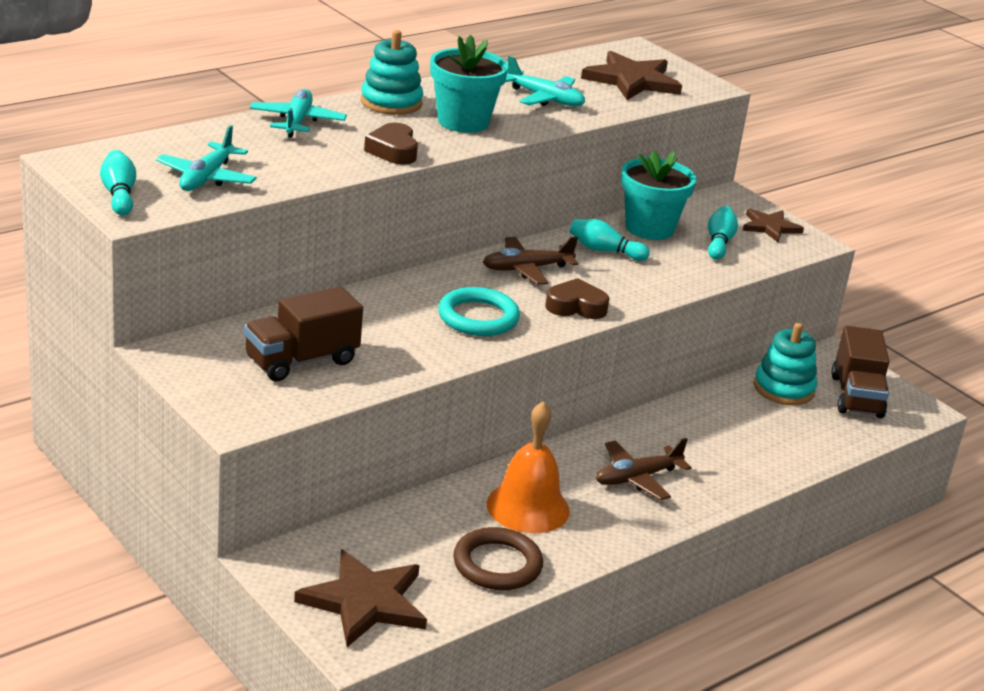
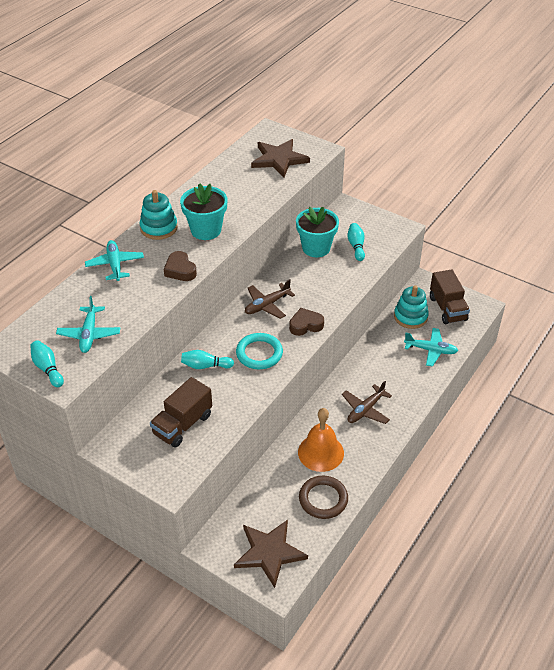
camera: 15 degrees left, 15 degrees up
turquoise plane [506,56,585,106] -> turquoise plane moved to [404,328,458,367]
turquoise bowling pin [570,219,650,261] -> turquoise bowling pin moved to [181,350,234,369]
brown star [743,209,804,242] -> none

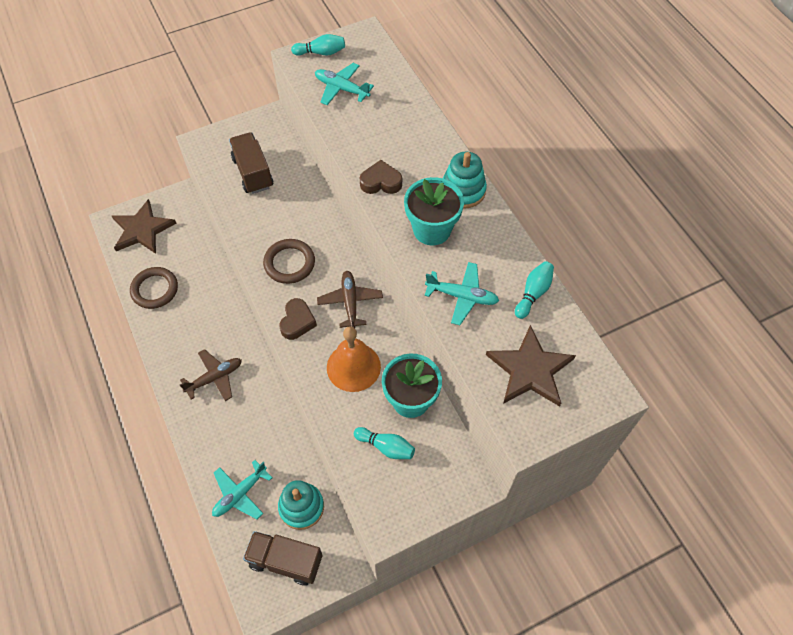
camera: 120 degrees right, 15 degrees up
turquoise plane [85,240,144,281] -> turquoise plane moved to [425,262,499,325]
turquoise bowling pin [181,350,234,369] -> turquoise bowling pin moved to [515,261,554,319]
turquoise ring [236,333,283,369] -> brown ring [263,239,315,284]
orange bell [298,408,344,472] -> orange bell moved to [327,326,381,392]
brown plane [342,381,392,424] -> brown plane turned 75 degrees clockwise [180,349,242,401]

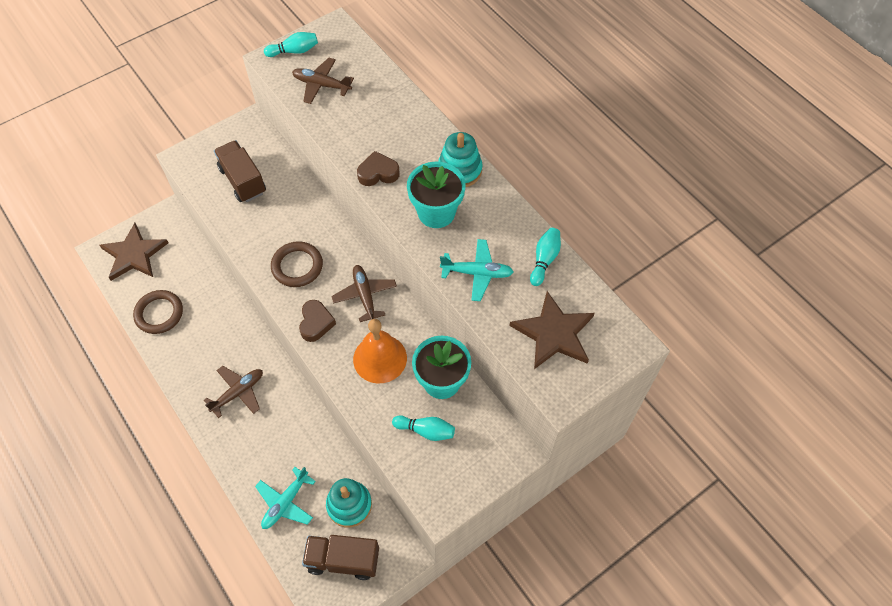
camera: 10 degrees left, 0 degrees up
turquoise plane [315,63,374,105] -> brown plane [292,58,354,104]

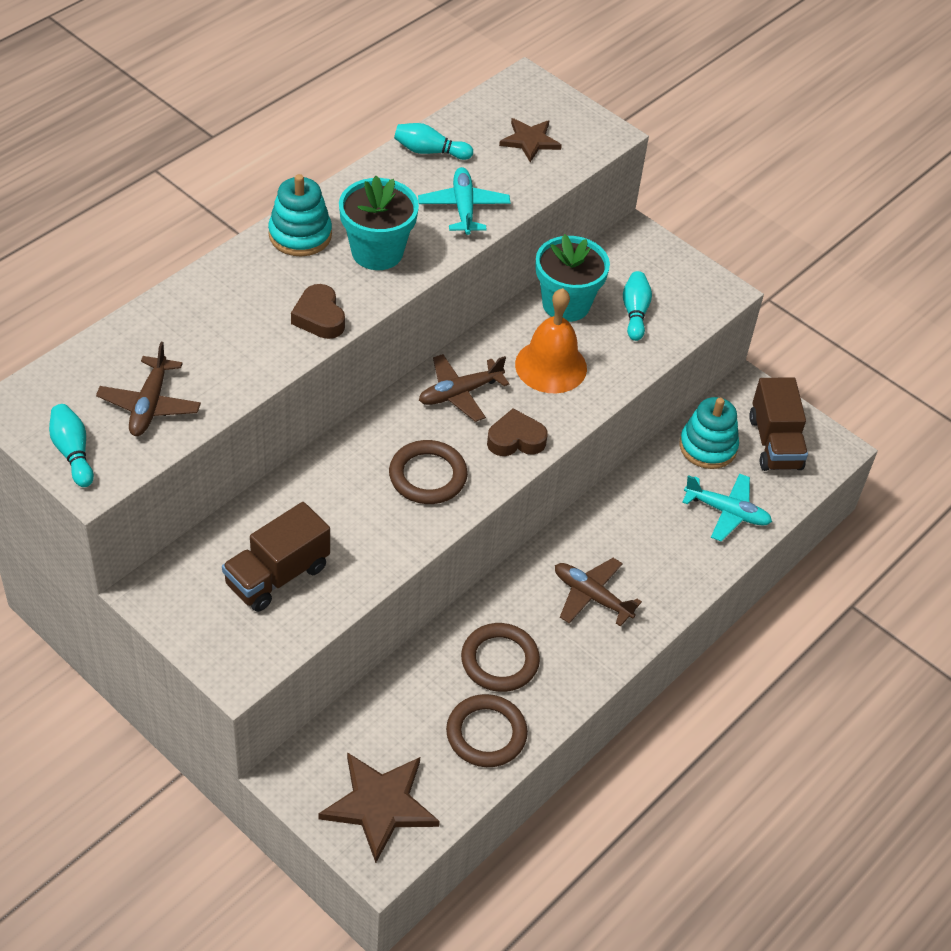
camera: 105 degrees left, 10 degrees down
brown star [510,291,595,369] -> brown star [499,118,562,162], size x0.61
none -> brown ring [461,623,540,692]

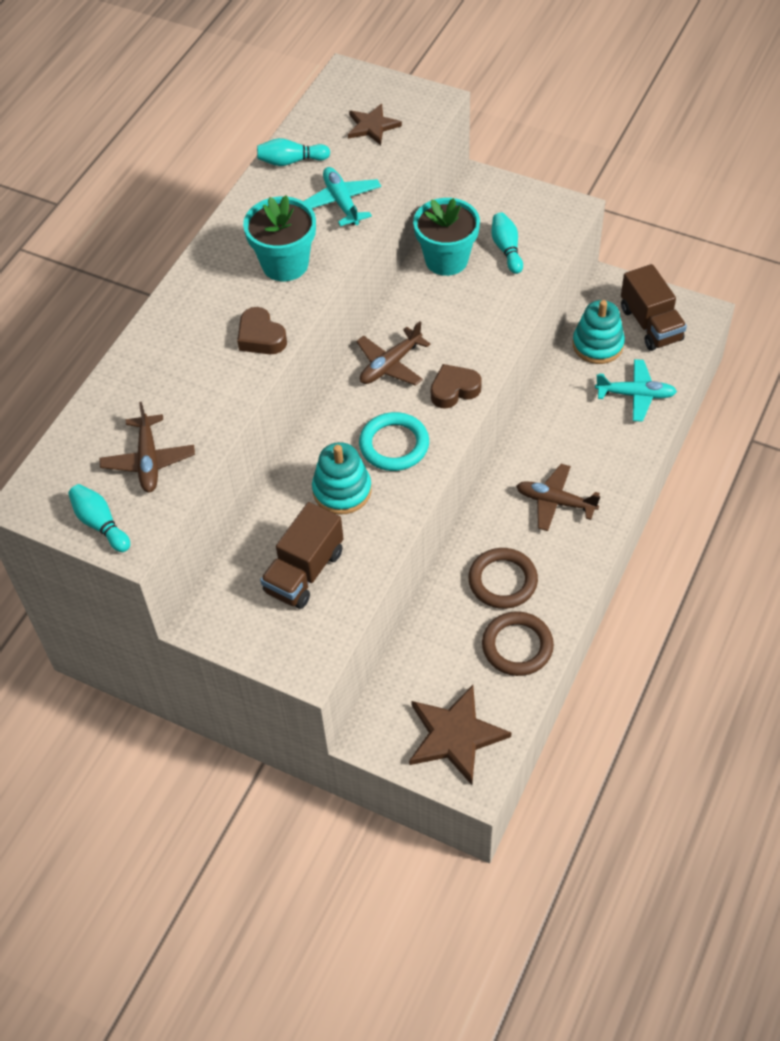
camera: 10 degrees left, 5 degrees up
turquoise stacking toy [268,174,332,256] -> turquoise stacking toy moved to [312,442,372,515]
brown ring [389,440,468,504] -> turquoise ring [359,412,429,471]
orange bell [515,288,587,393] -> none

